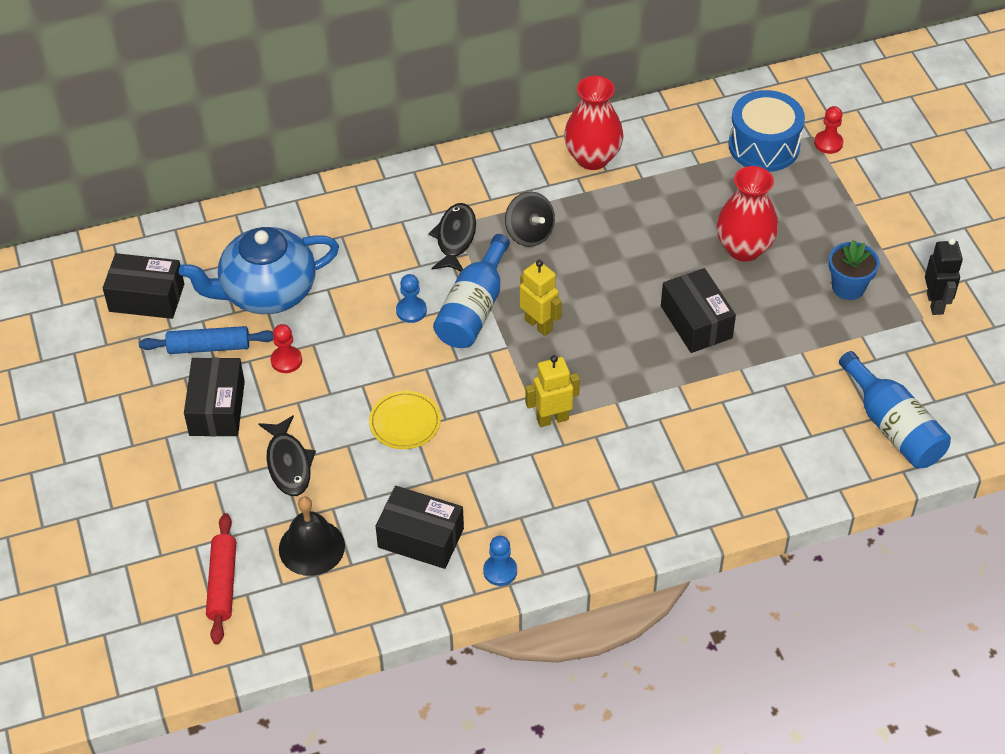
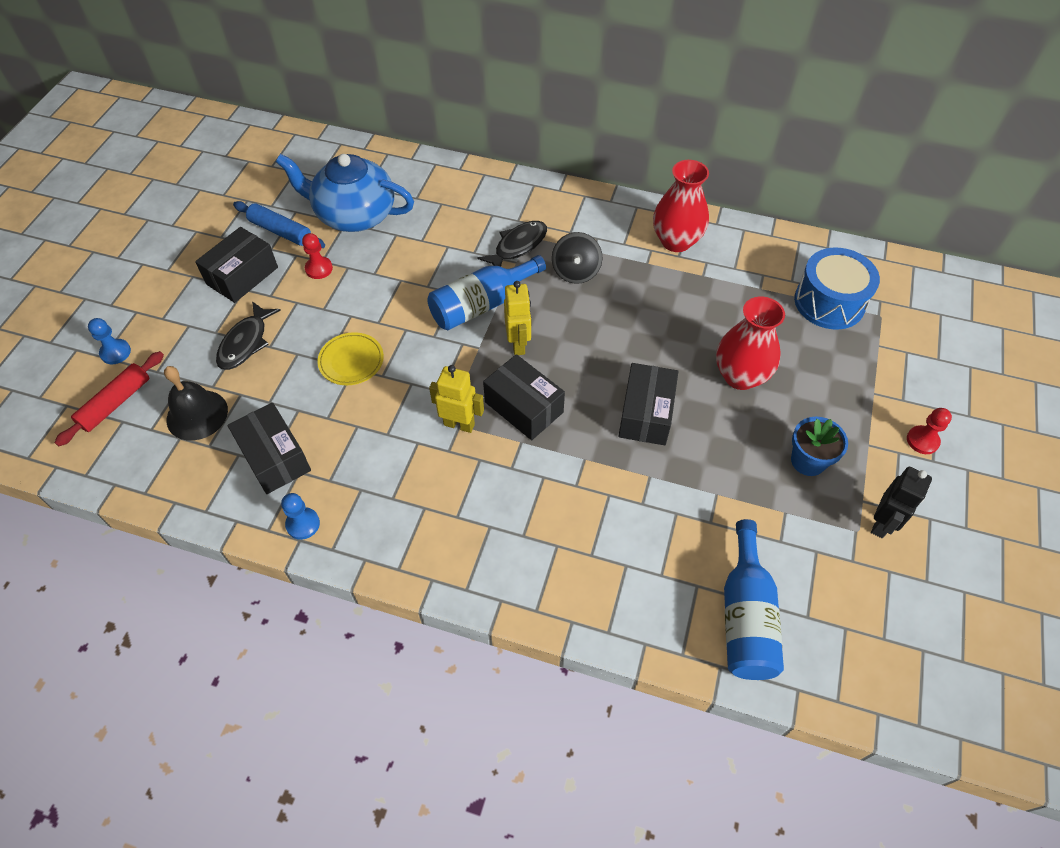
camera: 35 degrees right, 5 degrees up
black box [103,253,184,319] -> black box moved to [483,354,565,440]
blue pawn [396,274,427,323] -> blue pawn moved to [88,318,131,364]
red pawn [814,106,844,154] -> red pawn moved to [907,408,952,454]

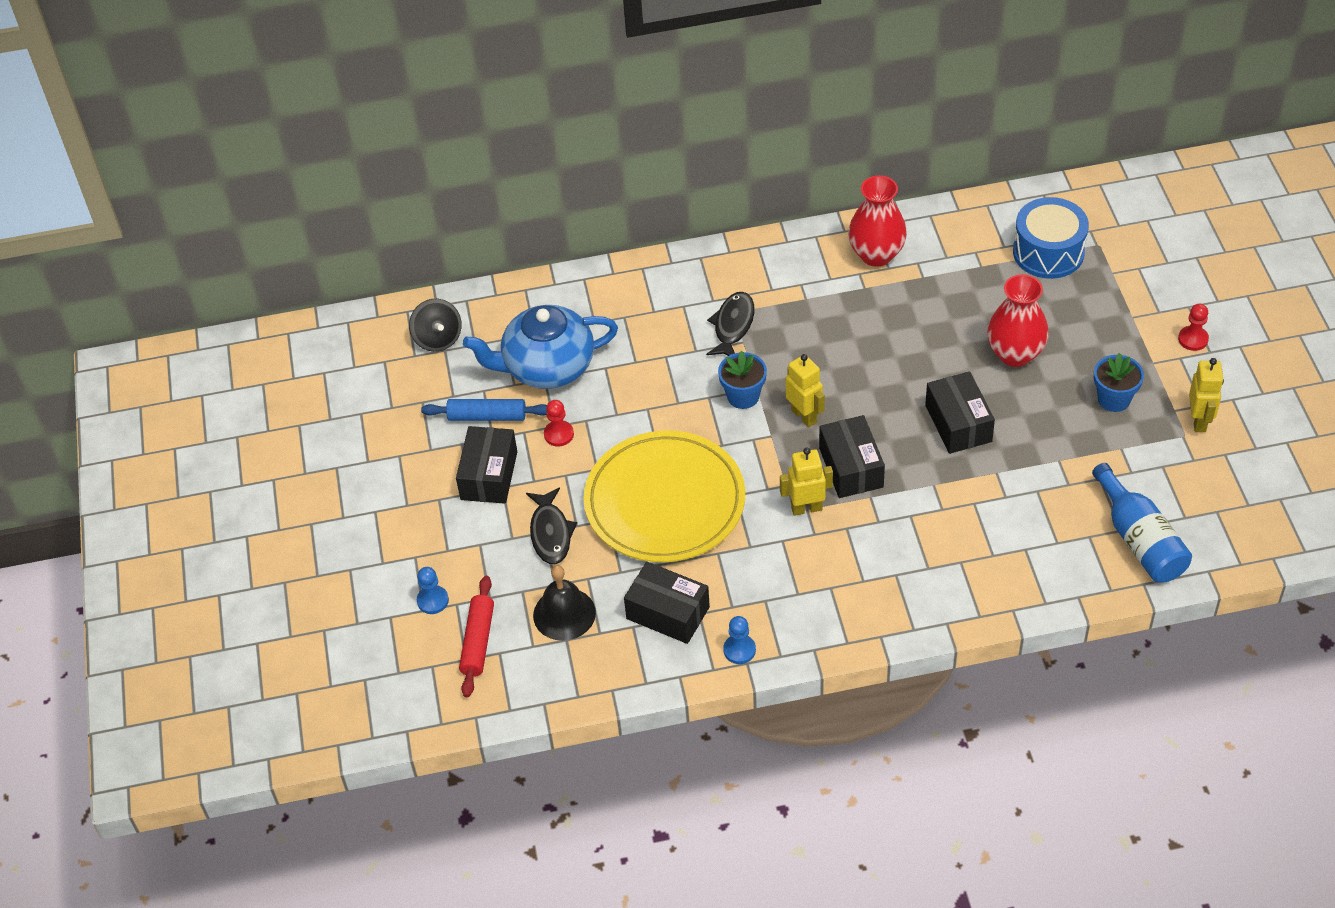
camera: 25 degrees left, 5 degrees down
yellow plate [317,332,384,385] -> yellow plate [583,431,745,562], size x2.35
blue bottle [427,255,546,330] -> blue flower pot [718,350,767,409]
black box [483,354,565,440] -> black box turned 60 degrees clockwise [819,415,885,498]
black spinning top [552,232,602,284] -> black spinning top moved to [409,299,462,352]
black robot [871,467,932,538] -> yellow robot [1189,358,1224,432]

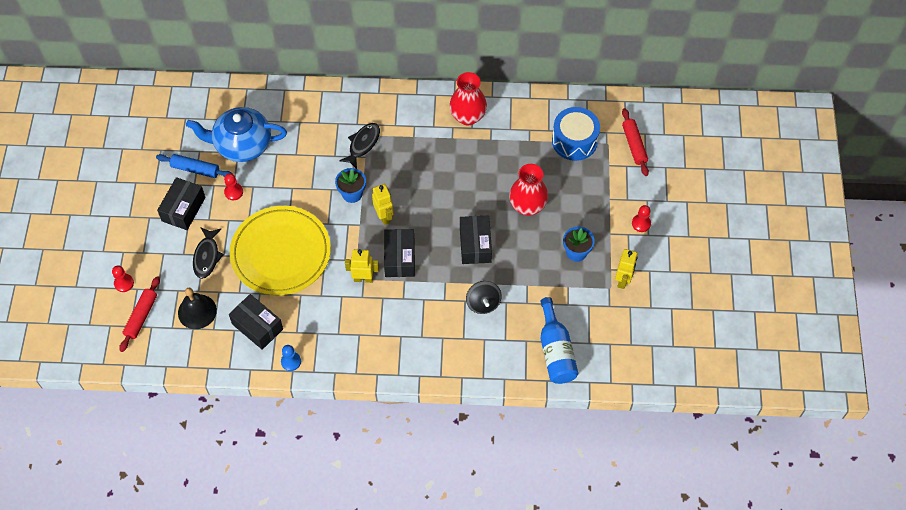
camera: 10 degrees right, 10 degrees up
black spinning top [409,299,462,352] -> black spinning top moved to [466,281,502,314]
blue pawn [417,567,449,614] -> red pawn [112,265,134,292]
none -> red rolling pin [622,108,649,176]

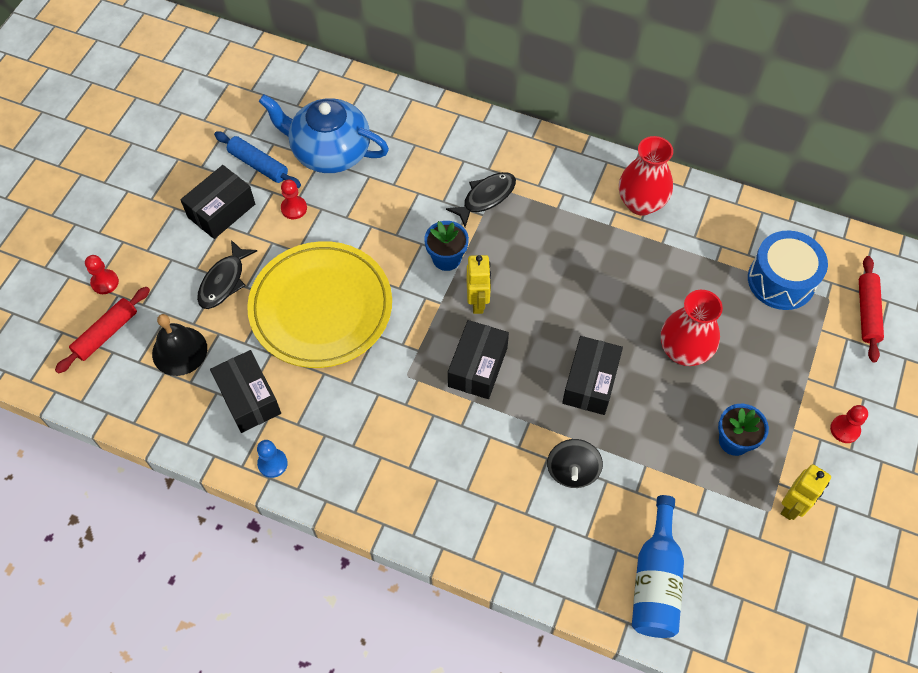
camera: 20 degrees right, 0 degrees up
yellow robot [345,249,379,283] -> none

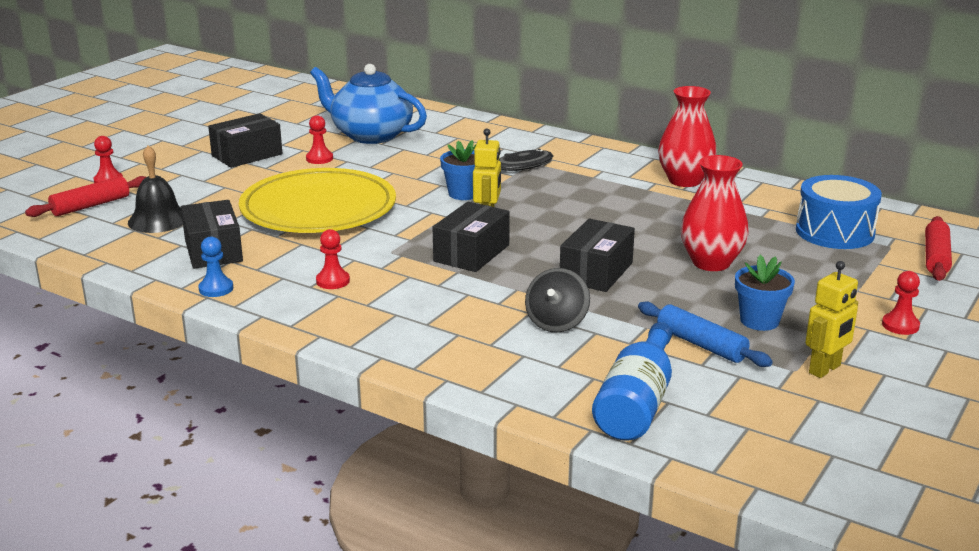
camera: 10 degrees right, 35 degrees down
black fish [197,240,257,309] -> none
blue rolling pin [214,132,301,188] -> blue rolling pin moved to [638,301,773,367]
none -> red pawn [316,229,350,289]

